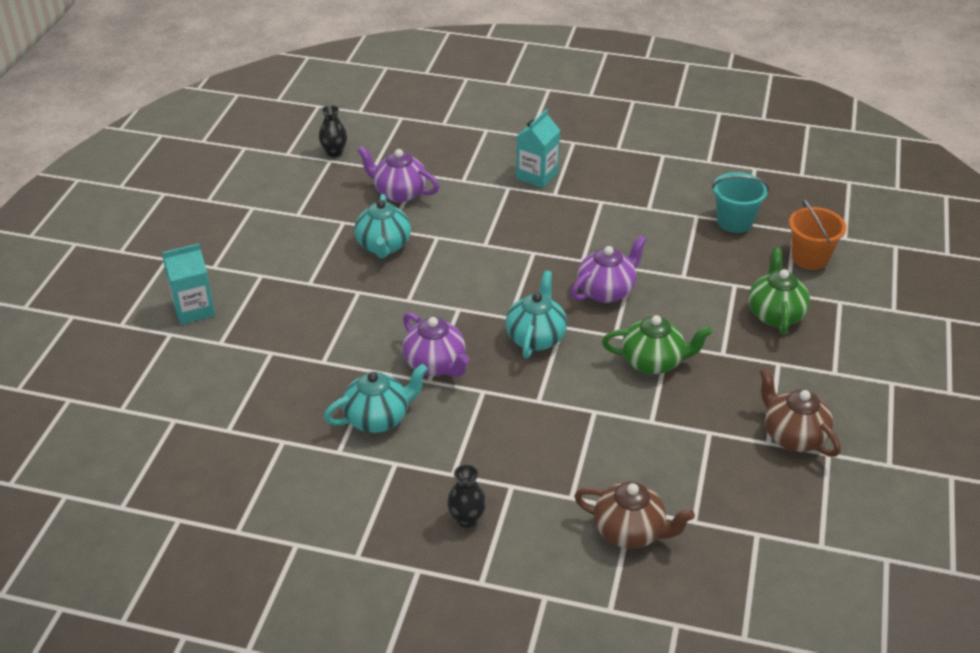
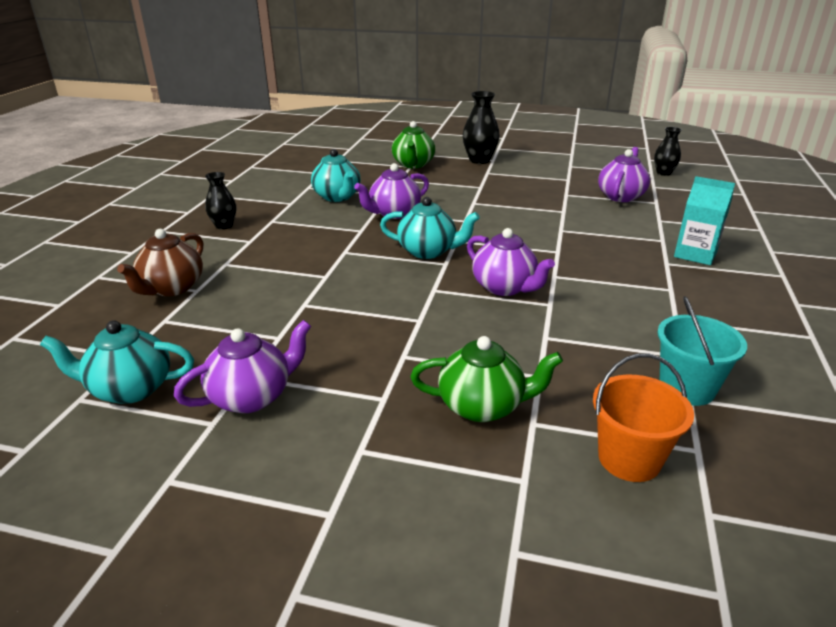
camera: 90 degrees right, 10 degrees down
turquoise carton [163,244,215,325] -> none
turquoise teapot [354,194,411,258] -> turquoise teapot moved to [40,320,194,404]
green teapot [602,315,712,374] -> green teapot moved to [392,121,435,168]
brown teapot [759,368,841,457] -> purple teapot [174,320,311,413]
none -> black vase [463,91,500,164]

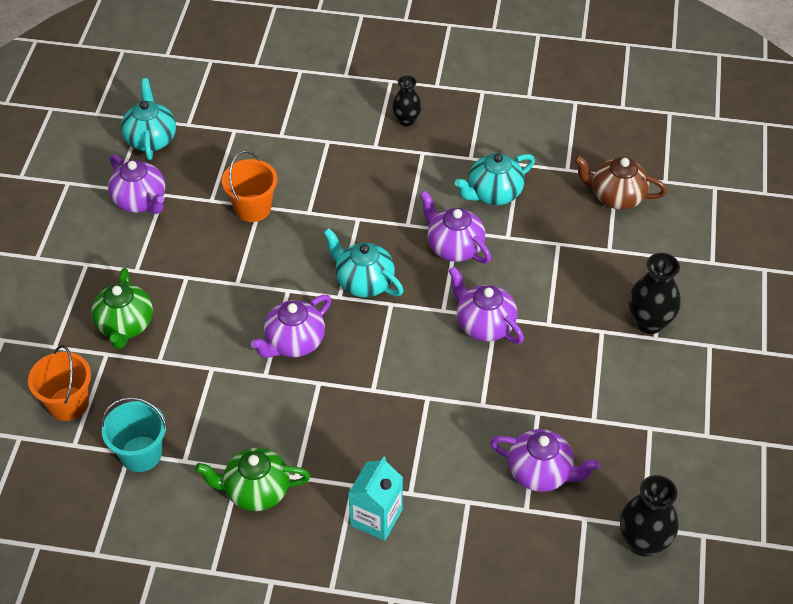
camera: 85 degrees right, 20 degrees up
brown teapot [117,229,203,296] -> brown teapot moved to [574,155,667,210]
turquoise teapot [380,197,480,259] -> turquoise teapot turned 120 degrees clockwise [323,228,404,297]
green teapot [392,121,435,168] -> green teapot moved to [195,448,311,511]
black vase [654,127,682,176] -> black vase [620,475,678,557], size x1.54
none -> orange bucket [222,151,277,222]
none -> purple teapot [449,267,524,344]

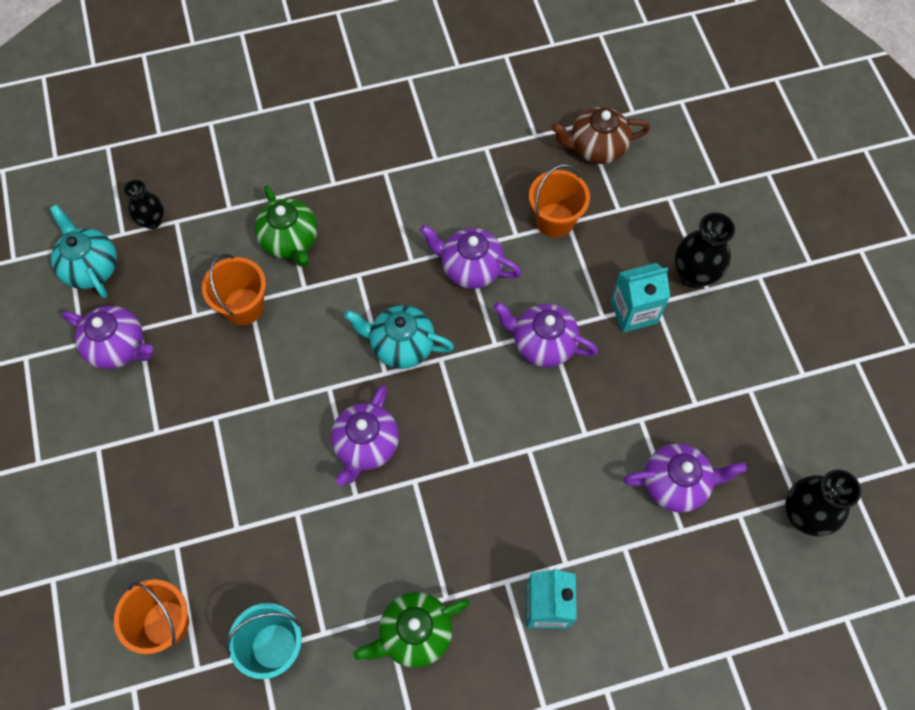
camera: 25 degrees left, 15 degrees up
green teapot [91,268,153,349] -> green teapot moved to [255,185,317,267]
black vase [392,76,422,127] -> black vase moved to [124,180,164,229]
turquoise teapot [455,153,535,205] -> none
none -> orange bucket [529,164,590,238]
none -> turquoise carton [610,263,670,333]

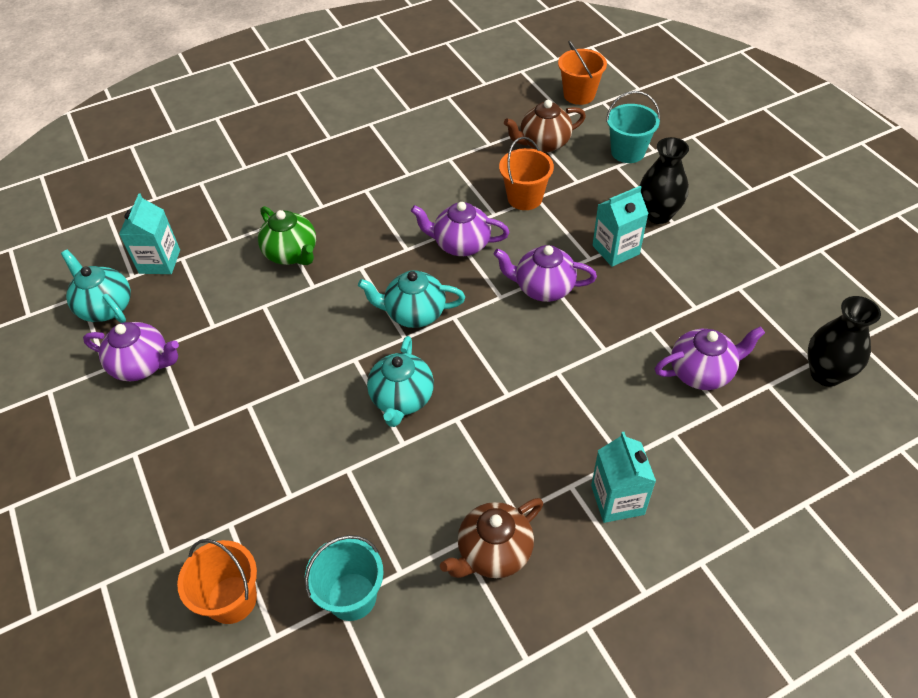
camera: 10 degrees left, 15 degrees down
black vase [124,180,164,229] -> turquoise carton [119,193,180,274]
orange bucket [202,254,266,325] -> orange bucket moved to [558,40,607,105]
purple teapot [331,385,399,486] -> turquoise teapot [367,336,434,427]
green teapot [353,592,470,668] -> brown teapot [440,498,543,578]
none -> turquoise bucket [606,91,660,163]

